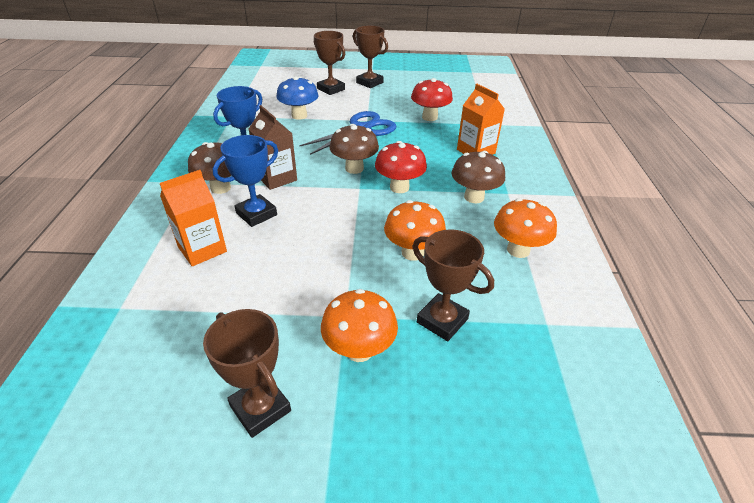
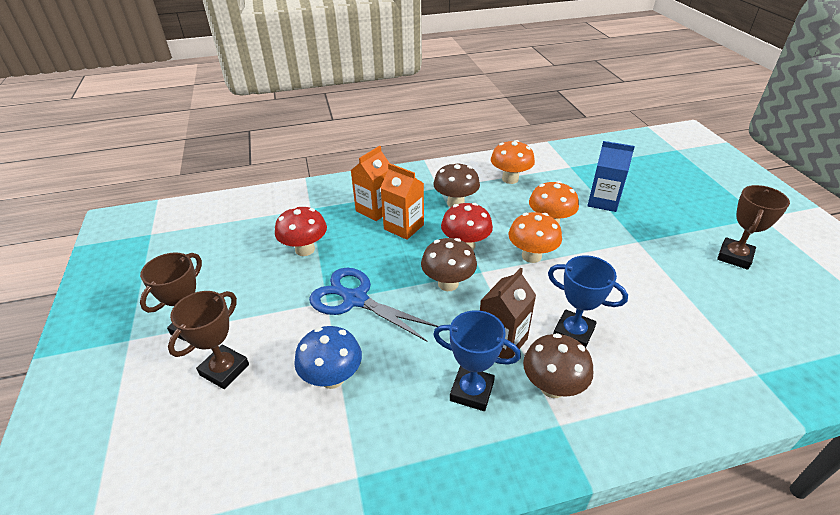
camera: 105 degrees left, 0 degrees up
orange carton [160,170,227,266] -> orange carton moved to [380,163,424,240]
orange mushroom [321,289,398,362] -> orange mushroom moved to [509,212,562,263]
brown trophy [413,229,494,341] -> blue carton [587,141,635,212]

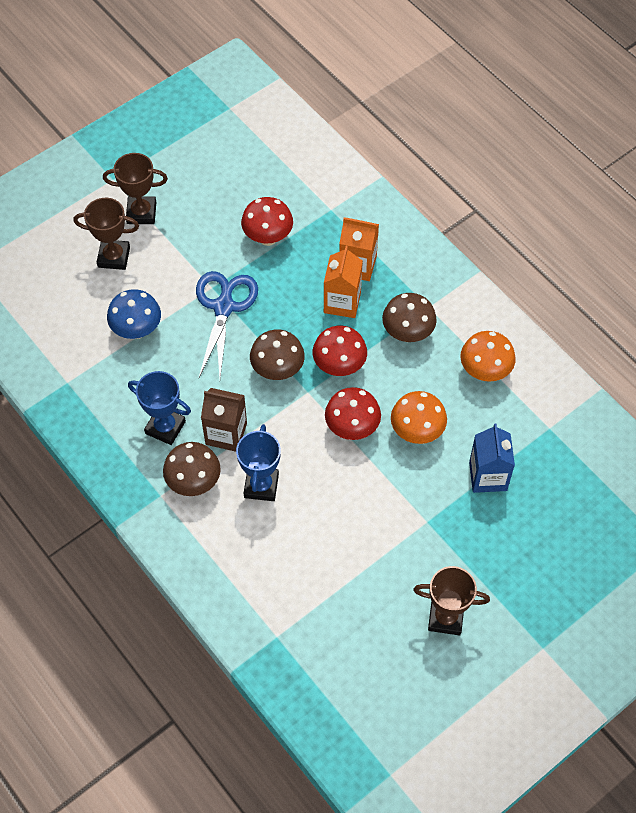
camera: 65 degrees right, 20 degrees up
blue trophy [433,310,521,411] -> blue trophy turned 60 degrees counterclockwise [128,371,191,445]
orange mushroom [509,212,562,263] -> red mushroom [325,387,381,440]

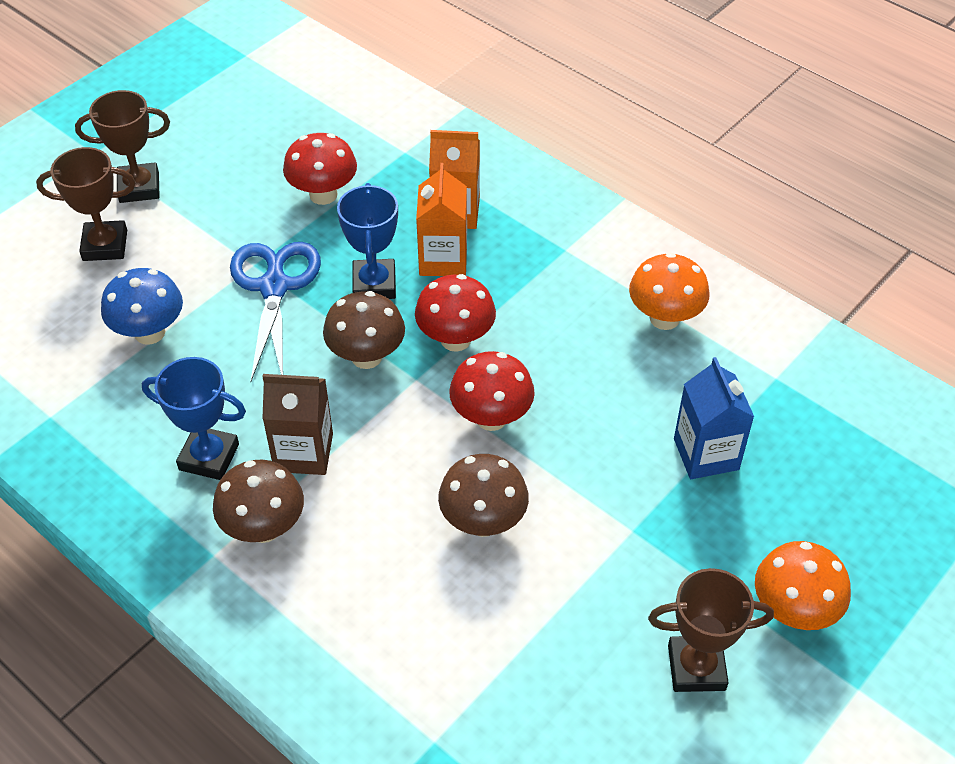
camera: 10 degrees left, 10 degrees down
blue trophy [236,424,281,501] -> blue trophy moved to [337,183,398,299]
brown mushroom [382,293,437,342] -> brown mushroom moved to [438,454,529,537]
orange mushroom [391,391,447,444] -> orange mushroom moved to [755,541,851,630]

